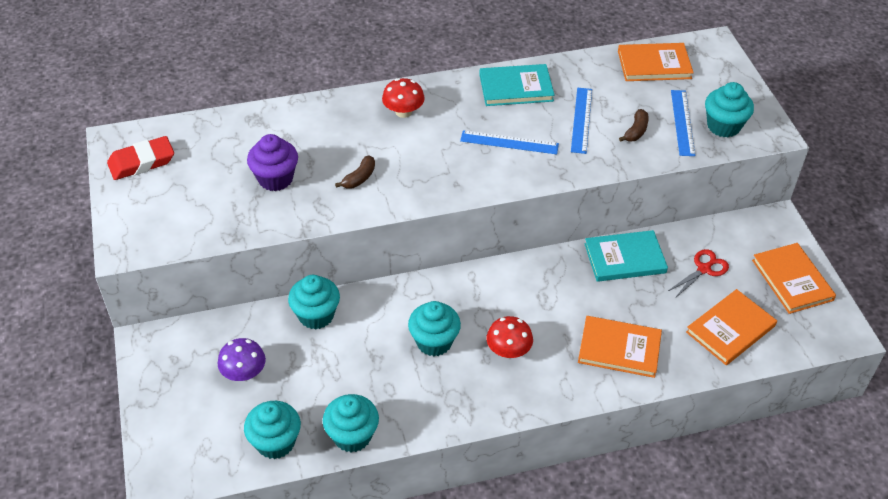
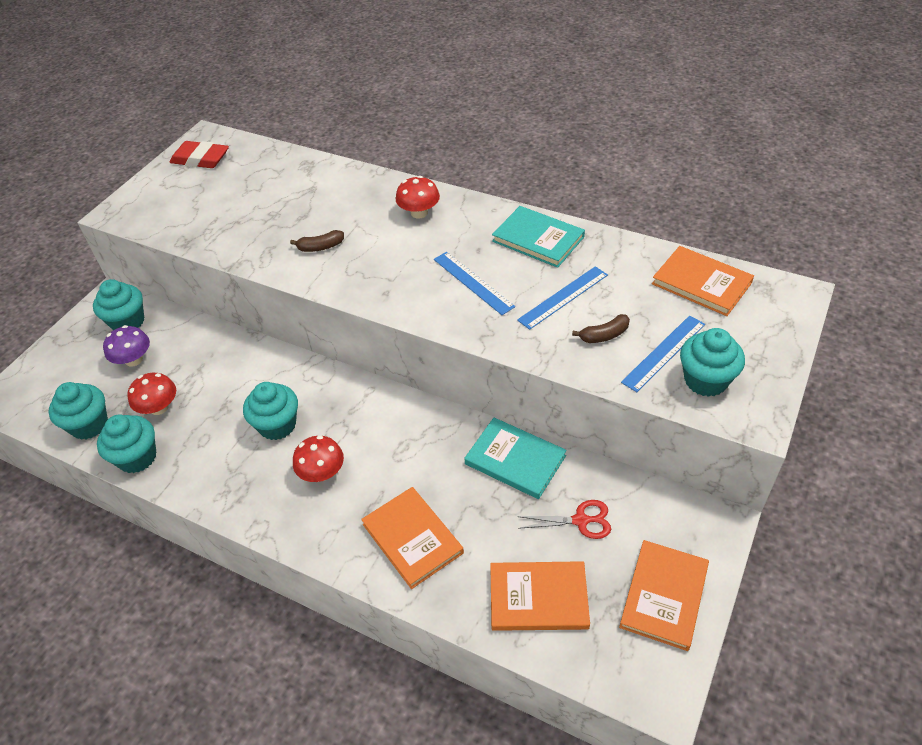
camera: 45 degrees right, 0 degrees up
purple cupcake [247,134,298,191] -> none
turquoise cupcake [288,275,340,330] -> turquoise cupcake moved to [93,279,144,330]
none -> red mushroom [127,373,176,415]

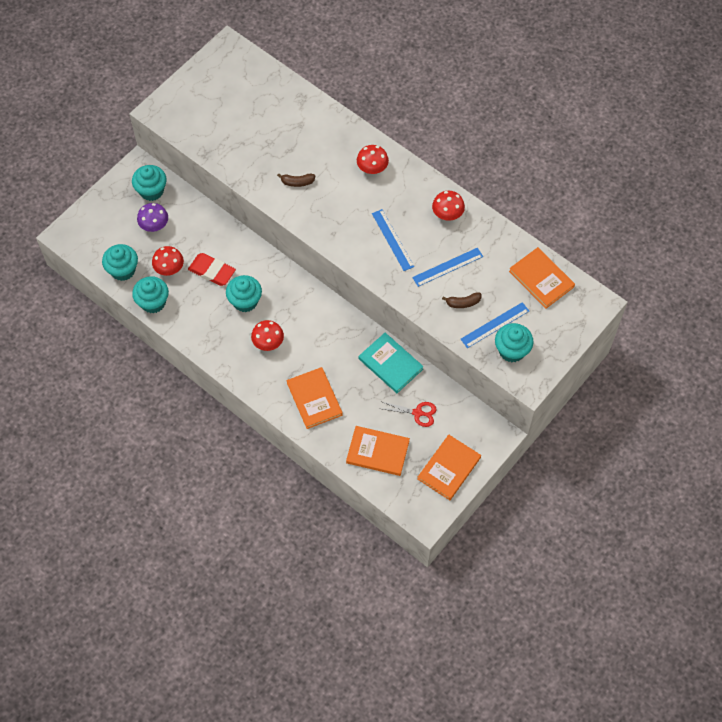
camera: 10 degrees right, 15 degrees up
red eraser [170,141,229,168] -> red eraser moved to [188,253,236,286]
turquoise book [492,206,585,268] -> red mushroom [432,191,465,221]

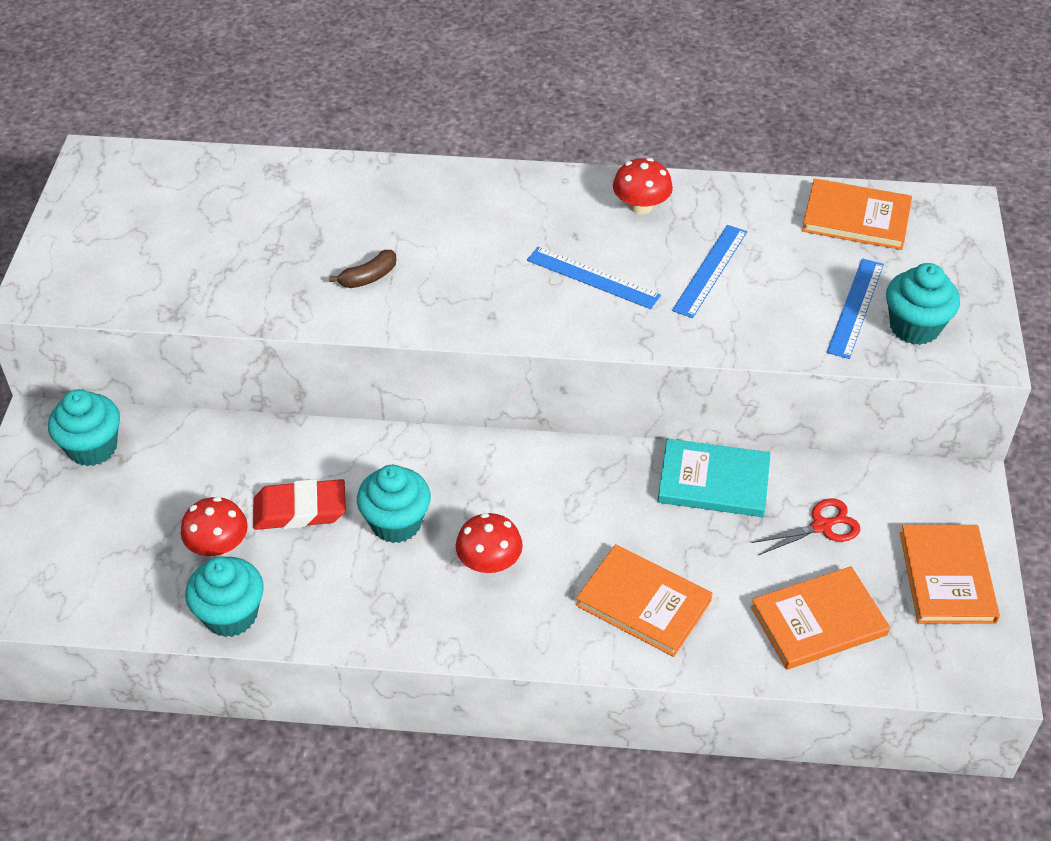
camera: 35 degrees left, 15 degrees down
turquoise cupcake [102,244,138,281] -> none
purple mushroom [137,203,168,232] -> none
red mushroom [357,145,389,174] -> none
brown banana [442,292,481,308] -> none

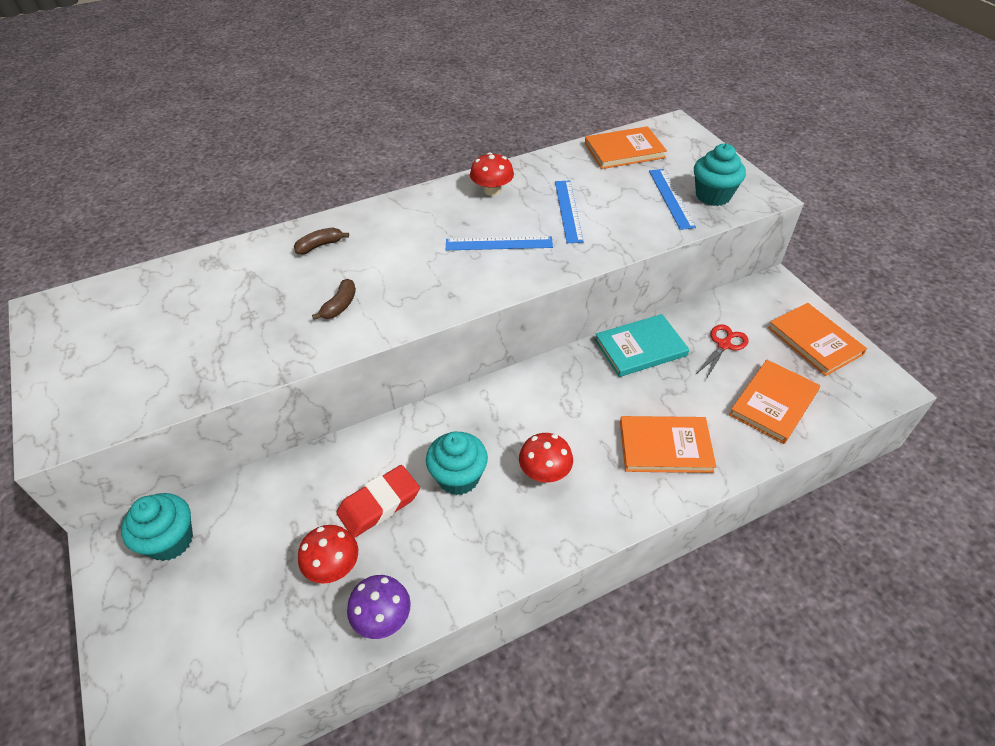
camera: 30 degrees left, 0 degrees up
turquoise cupcake [185,557,264,637] -> purple mushroom [347,575,411,639]
none -> brown banana [294,228,349,254]

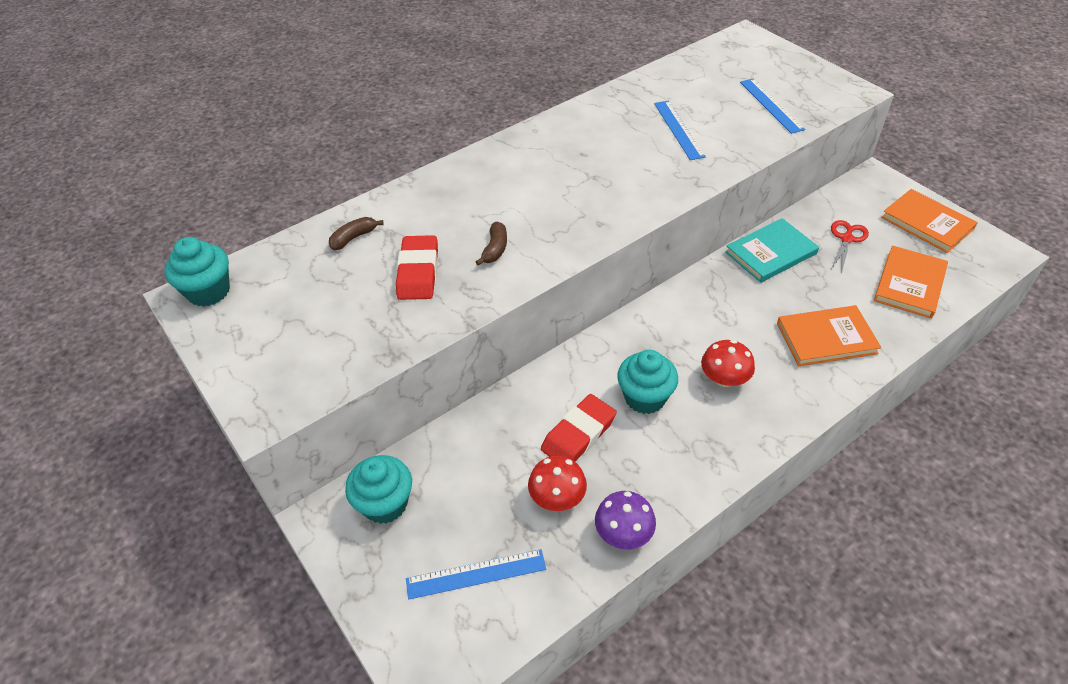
camera: 10 degrees left, 0 degrees up
brown banana [294,228,349,254] -> brown banana moved to [329,217,384,250]
blue ruler [446,236,553,250] -> blue ruler moved to [406,549,546,600]
red mushroom [470,152,514,196] -> none
orange book [585,126,667,169] -> none
turquoise cupcake [694,144,746,206] -> turquoise cupcake moved to [164,237,230,307]
none -> red eraser [396,235,438,300]

